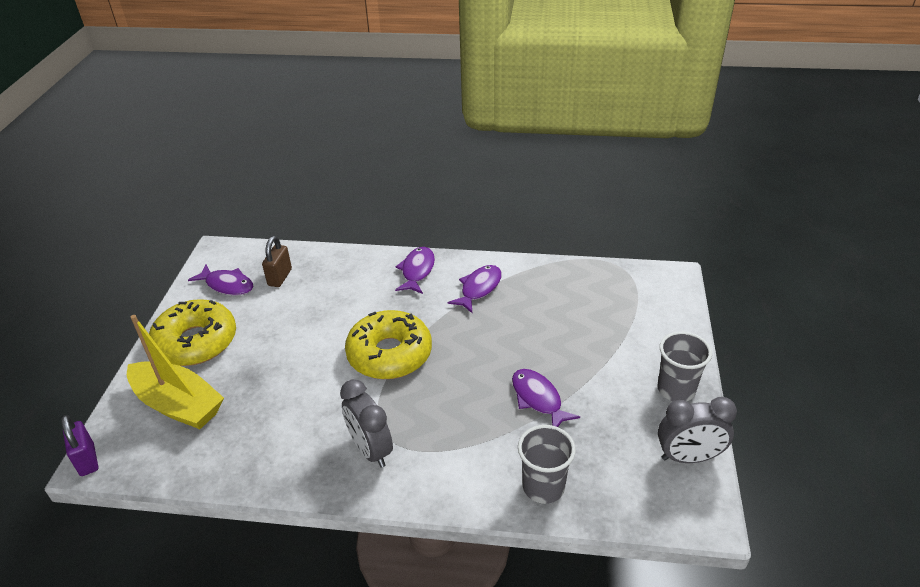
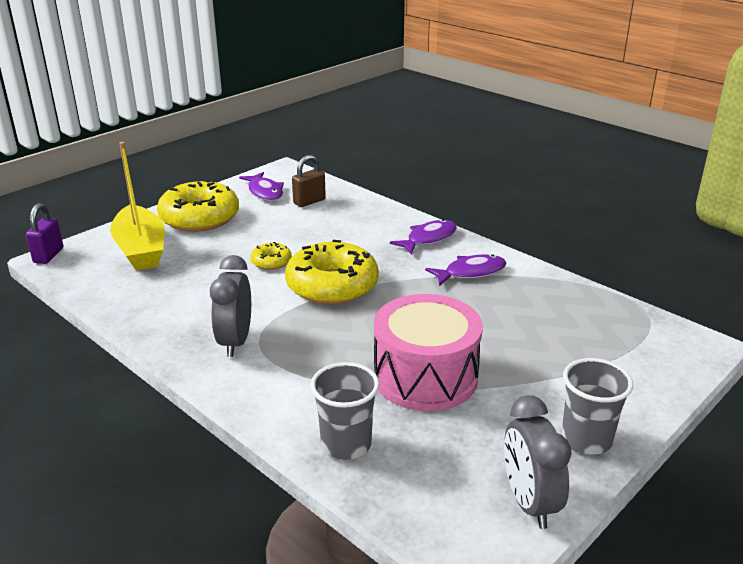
camera: 35 degrees right, 10 degrees down
purple fish [512,369,580,427] -> pink drum [374,294,483,411]
grey clock [658,397,737,463] -> grey clock turned 45 degrees clockwise [504,395,572,529]
none -> yellow donut [250,242,292,270]

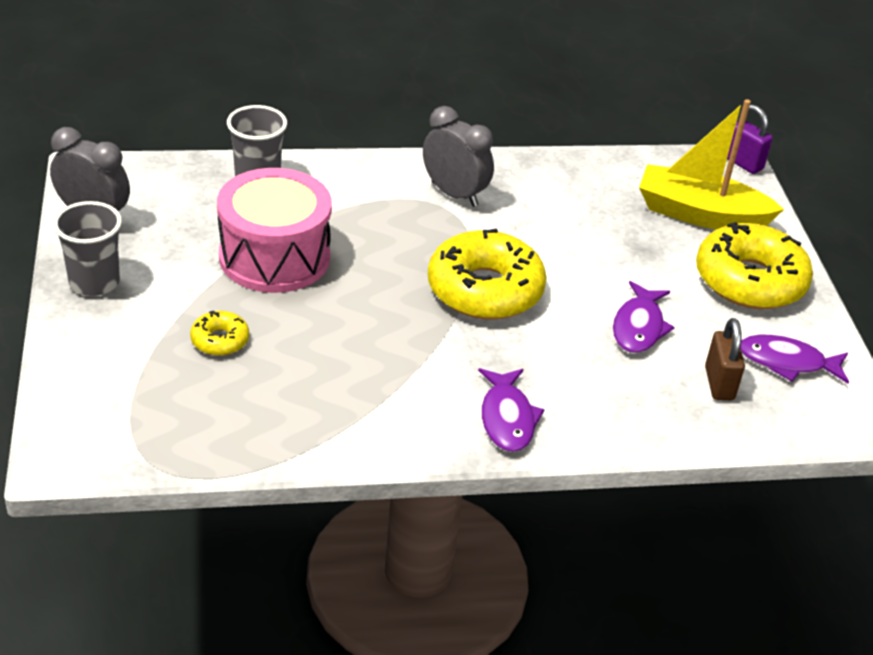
camera: 125 degrees right, 10 degrees up
yellow donut [250,242,292,270] -> yellow donut moved to [190,311,249,356]
purple fish [425,254,506,286] -> purple fish moved to [613,281,675,353]

